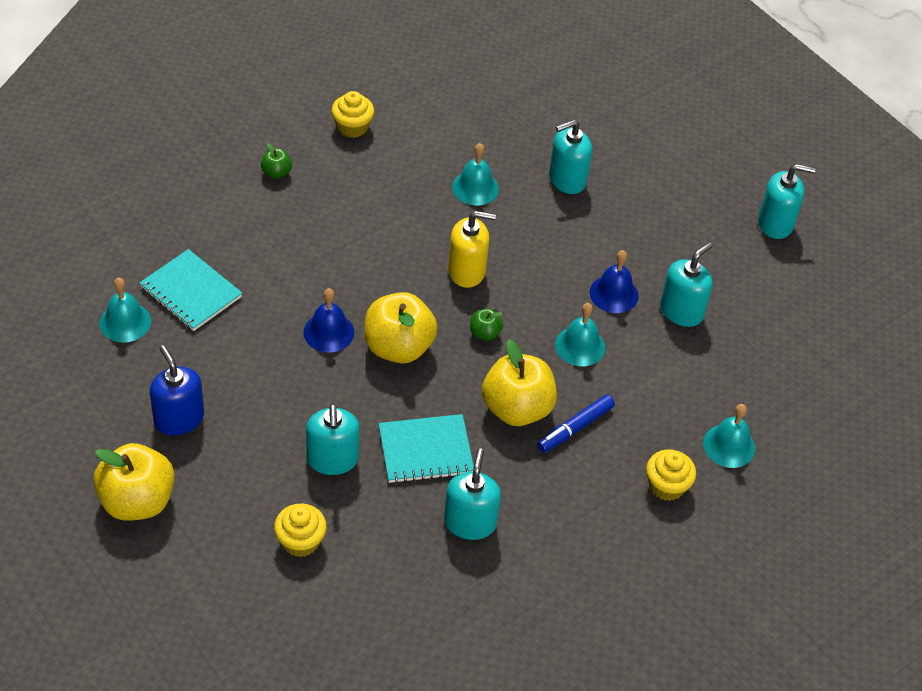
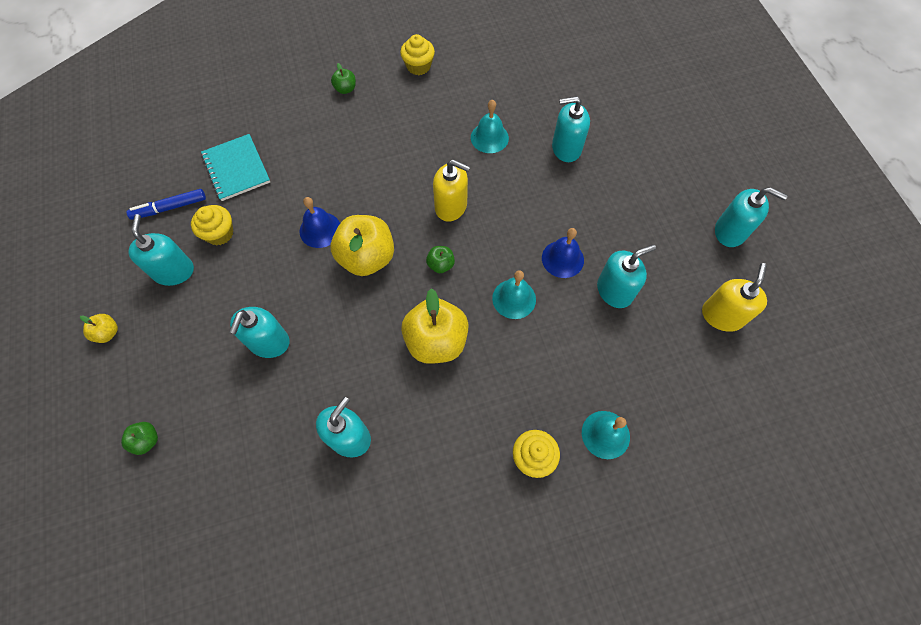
camera: 25 degrees right, 15 degrees up
yellow apple [93,443,175,521] -> yellow apple [80,314,118,343], size x0.46
turquoise bell [99,278,151,342] -> none
blue soap dispenser [150,345,204,436] -> turquoise soap dispenser [128,214,194,286]
yellow cupcake [274,504,327,557] -> yellow cupcake moved to [191,205,233,245]
turquoise notebook [379,414,474,484] -> none
blue marker [537,394,615,453] -> blue marker moved to [126,189,206,220]
none -> green apple [121,422,158,455]
none -> yellow soap dispenser [702,263,767,332]

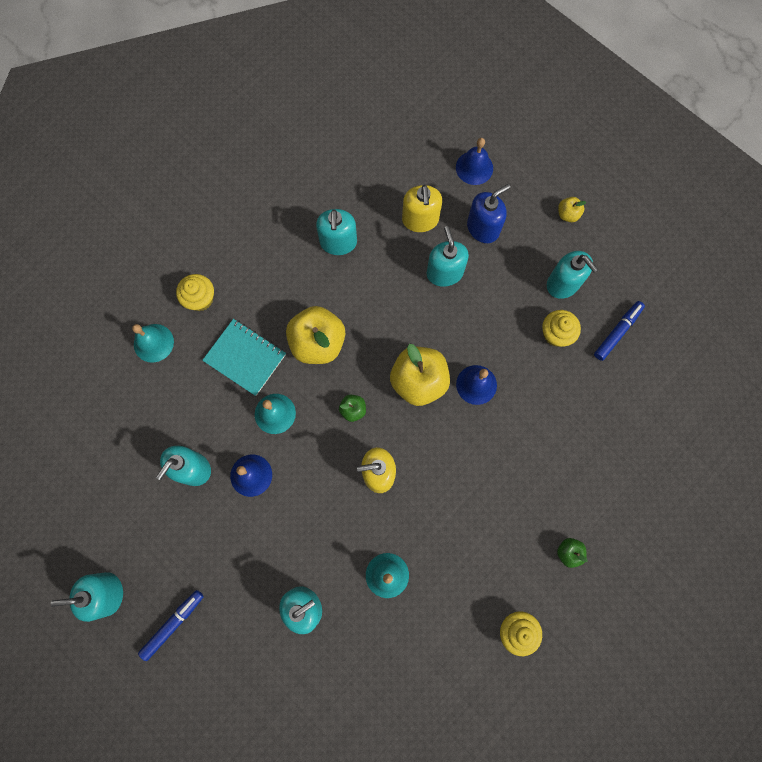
camera: 150 degrees right, 10 degrees up
green apple [121,422,158,455] -> blue bell [456,138,493,185]
turquoise notebook [201,134,270,201] -> turquoise notebook moved to [202,319,286,396]
yellow soap dispenser [702,263,767,332] -> yellow soap dispenser moved to [402,185,442,232]
none -> blue marker [138,590,204,661]
none -> blue soap dispenser [467,184,511,243]

